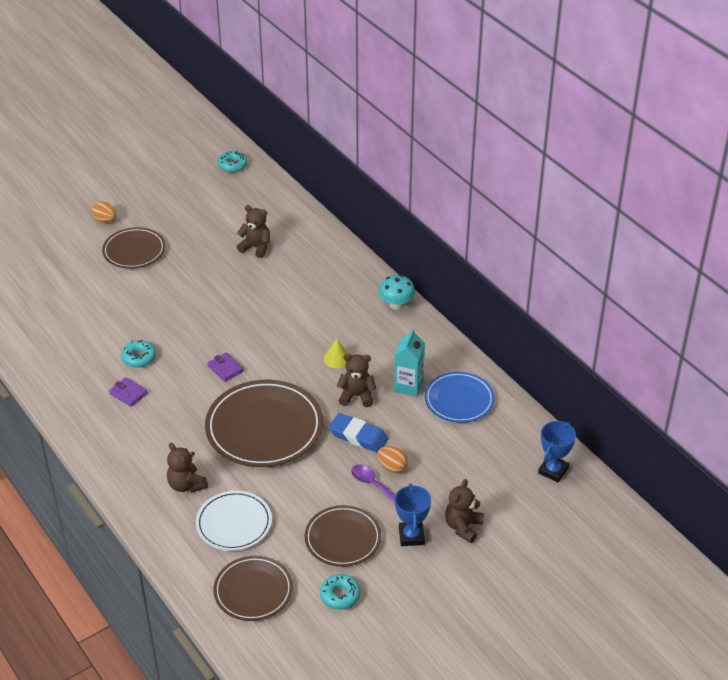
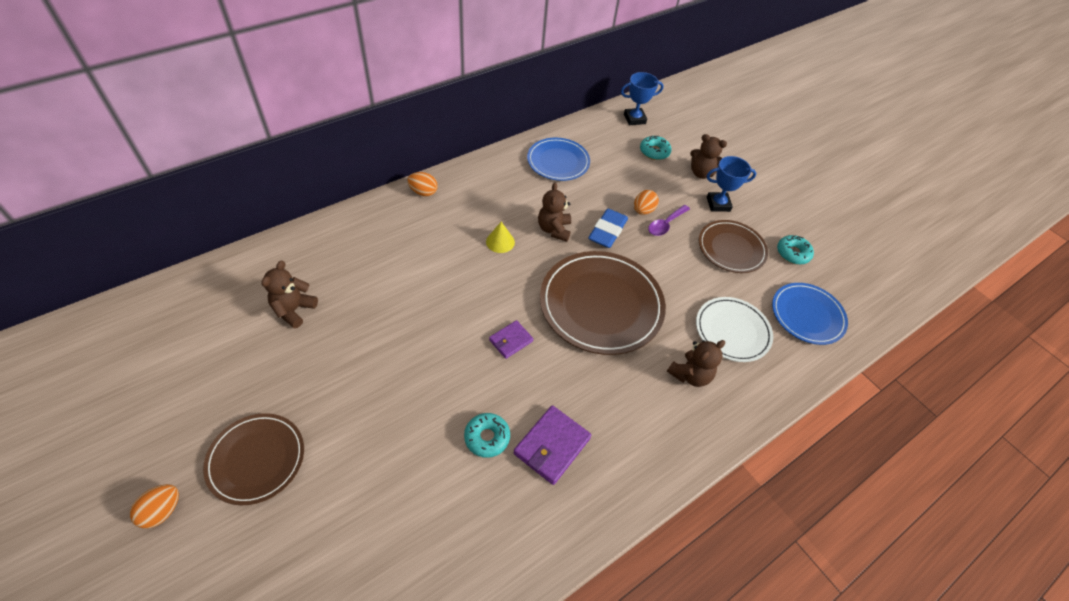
camera: 95 degrees left, 10 degrees up
purple wallet [109,377,148,407] -> purple wallet [513,405,591,485], size x1.62
brown plate [213,556,293,621] -> blue plate [772,283,848,345]
turquoise donut [217,151,247,173] -> turquoise donut moved to [640,136,671,160]
turquoise mushroom [378,275,415,310] -> orange egg [407,172,438,196]
turquoise carton [394,328,425,397] -> none
blue trophy [538,421,576,482] -> blue trophy turned 45 degrees counterclockwise [621,72,664,125]

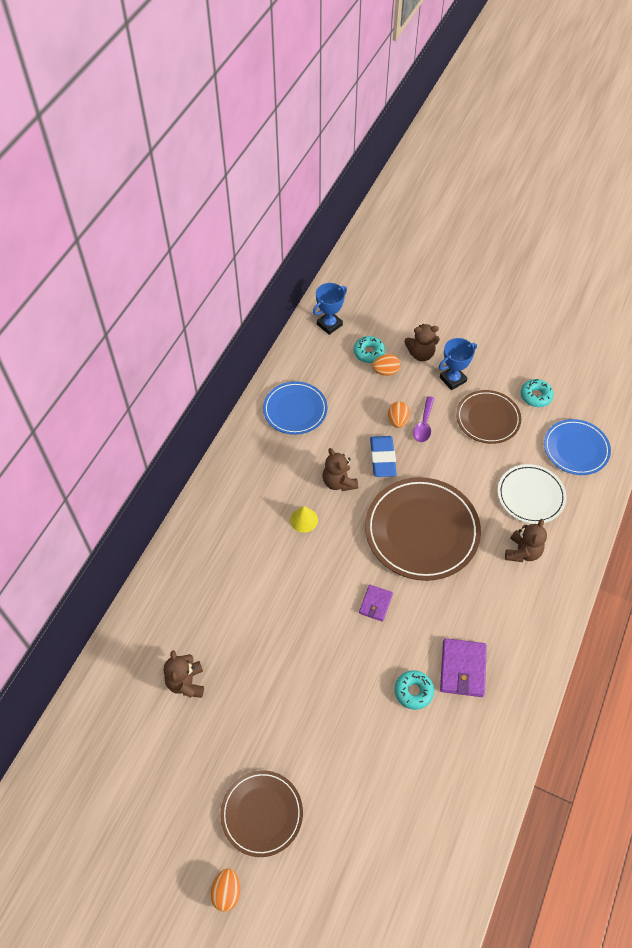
camera: 25 degrees left, 5 degrees up
orange egg [407,172,438,196] -> orange egg moved to [372,354,400,376]

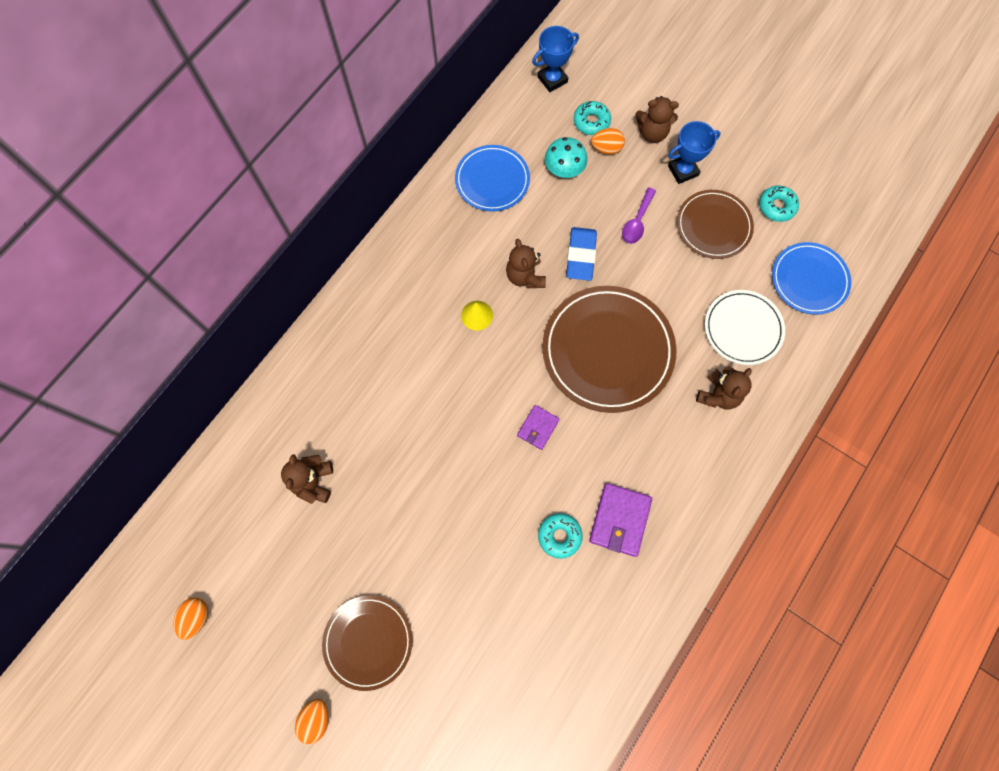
camera: 10 degrees right, 15 degrees up
orange egg [388,401,410,428] -> orange egg moved to [173,597,208,640]
none -> turquoise mushroom [545,137,587,178]

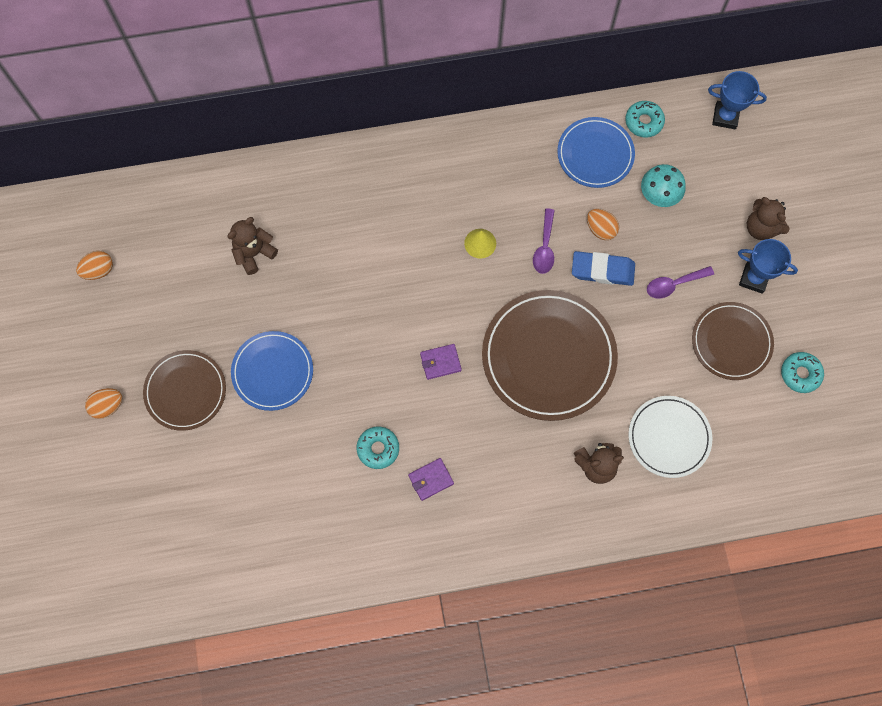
camera: 45 degrees right, 0 degrees up
brown teddy bear [506,239,546,288] -> purple spoon [533,209,555,274]
blue eraser [566,227,597,281] -> blue eraser turned 45 degrees clockwise [572,251,635,286]
turquoise donut [574,101,611,135] -> turquoise donut moved to [625,101,665,138]
purple wallet [589,483,652,557] -> purple wallet [408,458,454,501], size x0.62
orange egg [591,128,625,155] -> orange egg moved to [587,209,619,240]
blue plate [772,242,851,315] -> blue plate moved to [231,331,313,411]

